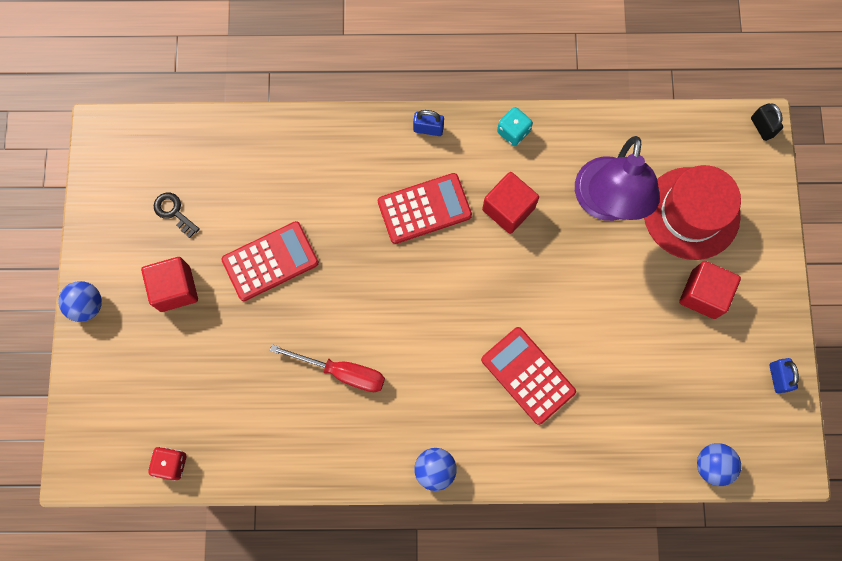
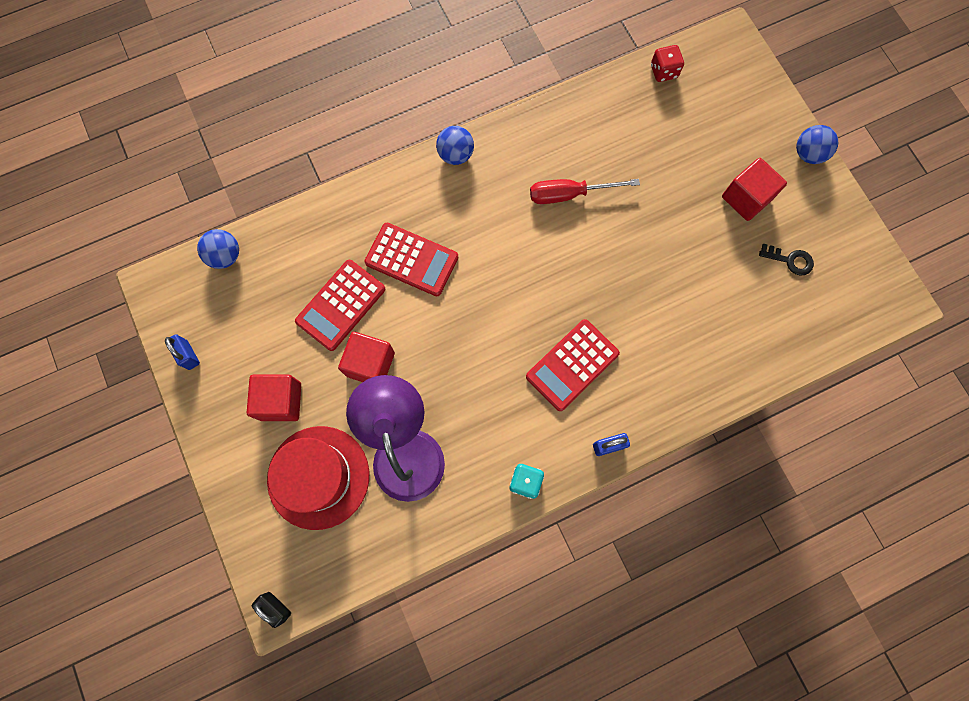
camera: 155 degrees right, 0 degrees up
red calculator [221,221,319,301] -> red calculator moved to [295,260,385,351]
red cube [482,172,539,234] -> red cube moved to [338,332,395,382]

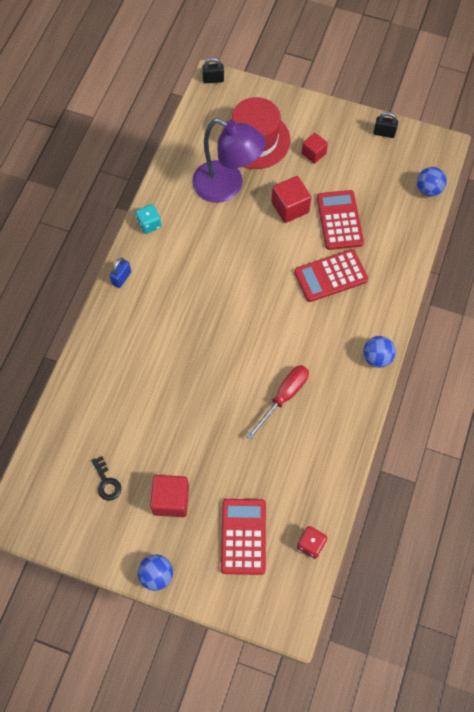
camera: 135 degrees right, 10 degrees down
blue padlock [165,334,200,370] -> black padlock [373,112,398,138]
red cube [247,374,301,421] -> red cube [302,133,328,164], size x0.65
red calculator [526,319,620,411] -> red calculator moved to [221,499,266,575]
black key [759,243,814,276] -> black key turned 90 degrees counterclockwise [92,456,121,501]

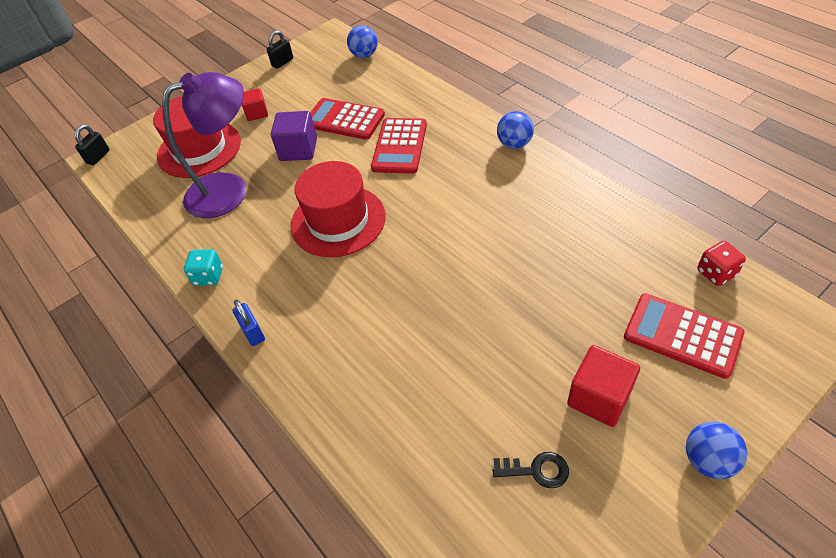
camera: 55 degrees left, 15 degrees down
red screwdriver [246,365,309,440] -> none
red cube [271,176,312,223] -> purple cube [271,111,317,161]
none -> red hat [291,161,386,257]

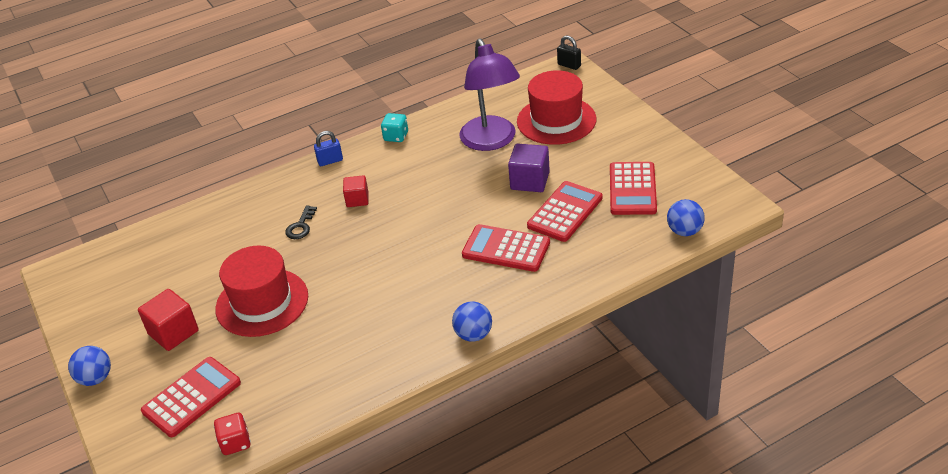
camera: 100 degrees right, 10 degrees down
red cube [242,88,268,121] -> red cube moved to [343,175,368,207]
black padlock [267,30,293,69] -> none
red hat [291,161,386,257] -> red hat moved to [215,246,308,337]
black key [492,452,569,488] -> black key moved to [285,205,317,239]
none -> red calculator [610,162,657,215]

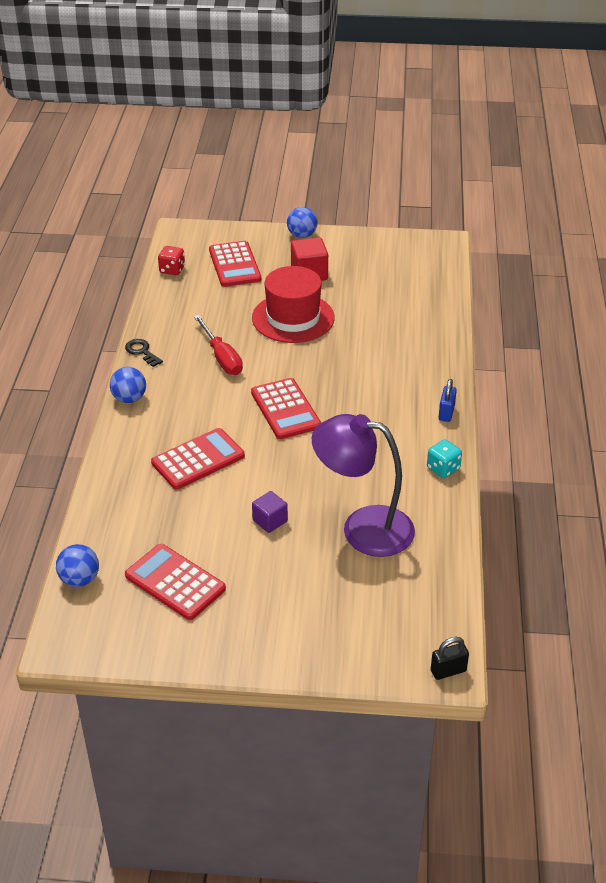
camera: 120 degrees right, 0 degrees up
black key [285,205,317,239] -> black key moved to [125,339,163,367]
red cube [343,175,368,207] -> none
purple cube [508,143,550,192] -> purple cube [252,491,288,533], size x0.65
red hat [517,70,596,145] -> none
red calculator [527,181,603,242] -> red calculator moved to [251,378,321,439]
none -> red screwdriver [194,315,243,375]

